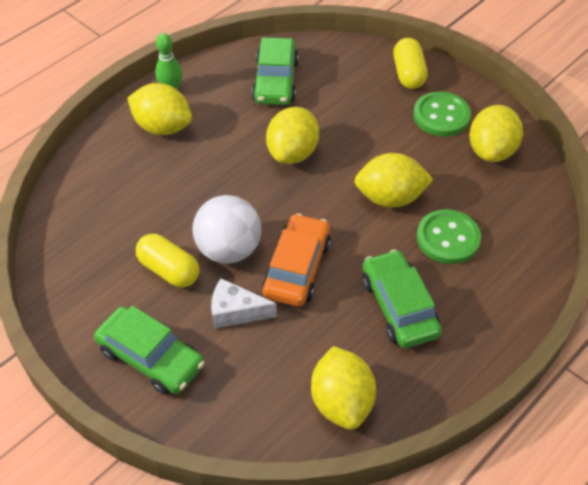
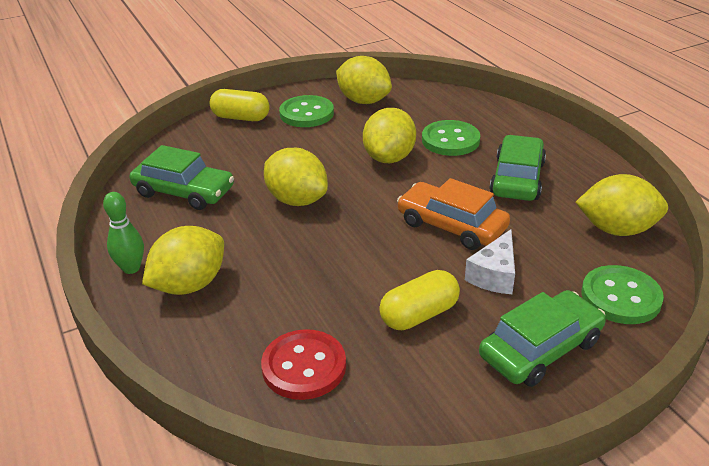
camera: 70 degrees left, 15 degrees down
white ball [192,195,261,264] -> none
green car [362,249,442,348] -> green car turned 105 degrees clockwise [489,135,546,201]
none -> red button [261,329,346,400]
none -> green button [582,265,664,324]

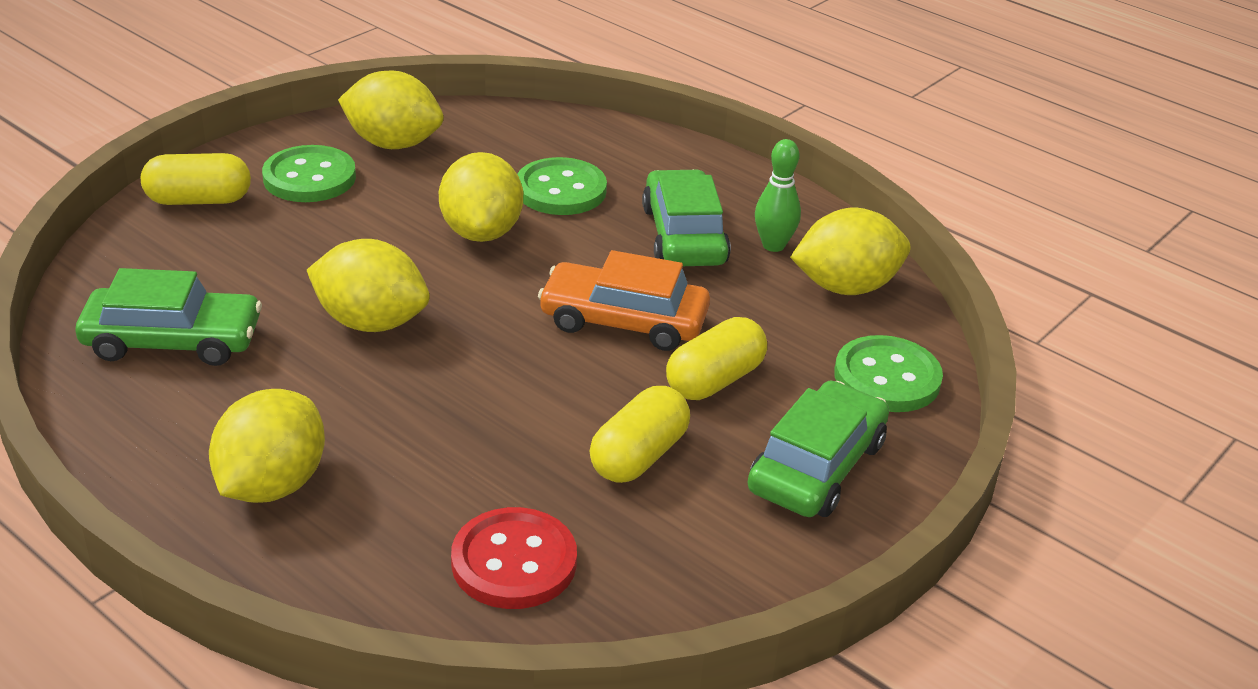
camera: 25 degrees left, 0 degrees up
green bowling pin [103,192,144,274] -> green bowling pin moved to [755,139,801,252]
white cheese [465,229,515,294] -> yellow capsule [666,317,767,400]

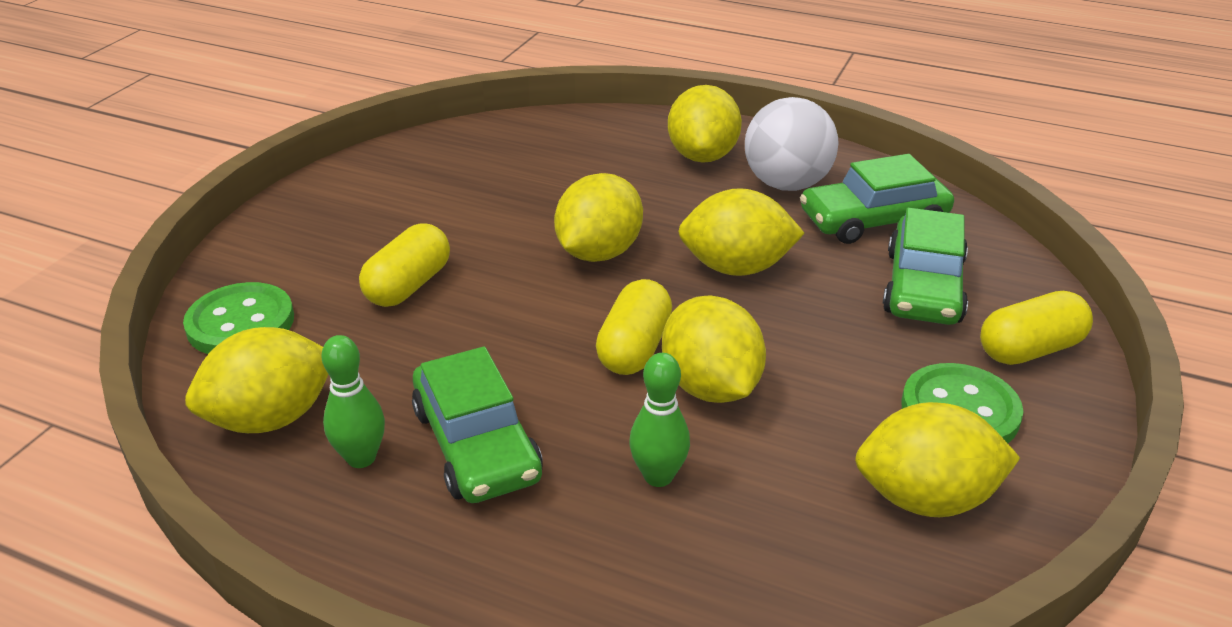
camera: 165 degrees right, 0 degrees up
red button [451,507,577,609] -> none
green button [517,157,607,215] -> green bowling pin [629,353,690,487]
orange car [538,250,710,351] -> none
yellow capsule [589,386,690,483] -> yellow capsule moved to [596,279,672,375]
green car [748,381,889,517] -> green car moved to [883,208,968,325]
none -> yellow lemon [554,173,643,262]
none -> white ball [745,97,838,191]

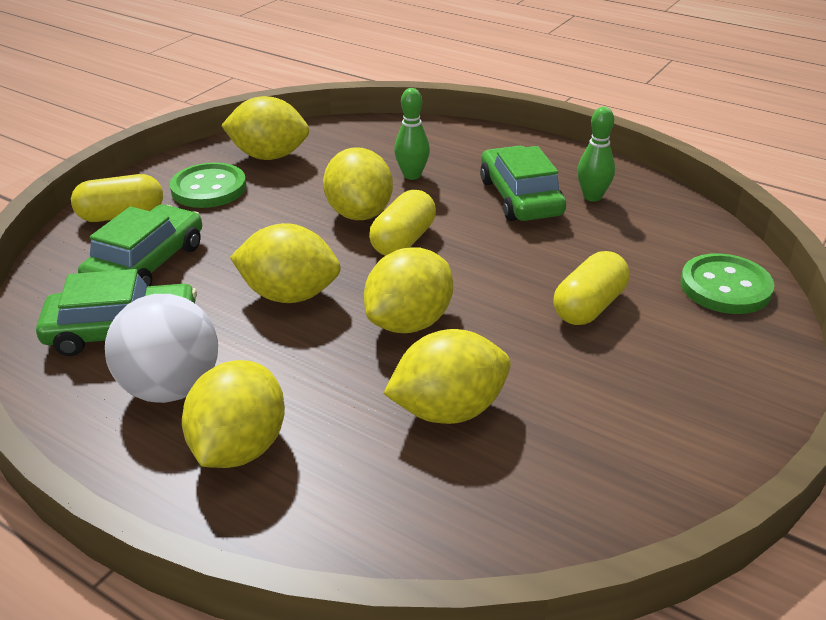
camera: 170 degrees left, 0 degrees up
yellow lemon [185,327,329,433] -> yellow lemon moved to [383,329,511,424]

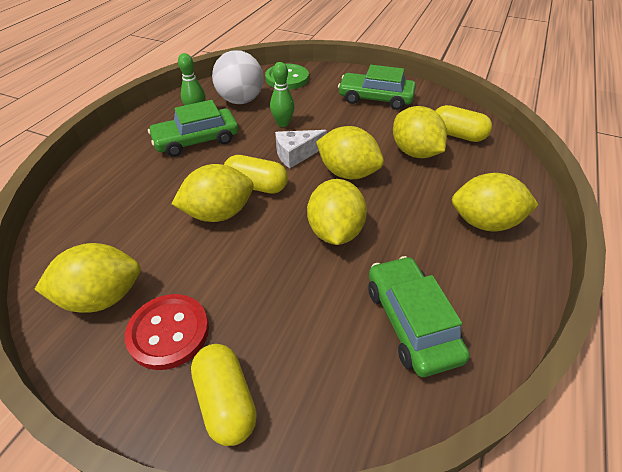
camera: 100 degrees left, 10 degrees up
green car [78,204,202,286] -> green car moved to [338,65,416,110]
white ball [105,294,218,403] -> white ball moved to [212,50,263,104]
green button [170,163,246,208] -> red button [125,294,209,370]
yellow lemon [221,96,309,160] -> yellow lemon turned 75 degrees clockwise [34,243,140,313]
green bowling pin [394,88,430,180] -> green bowling pin moved to [270,62,295,127]
yellow capsule [553,251,629,325] -> yellow capsule moved to [435,105,492,142]
none -> white cheese [275,130,327,168]

